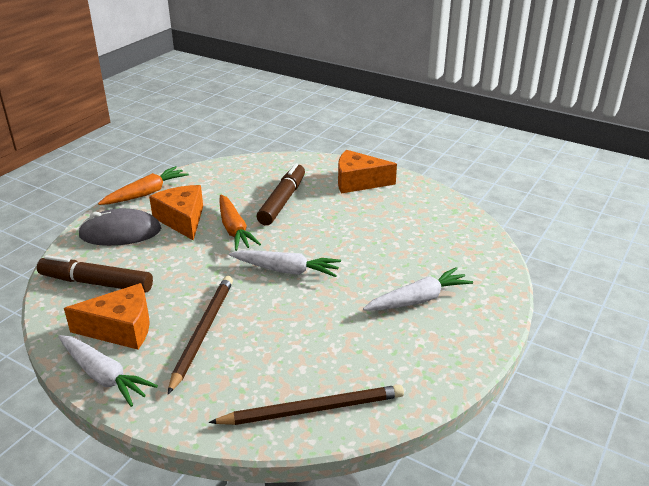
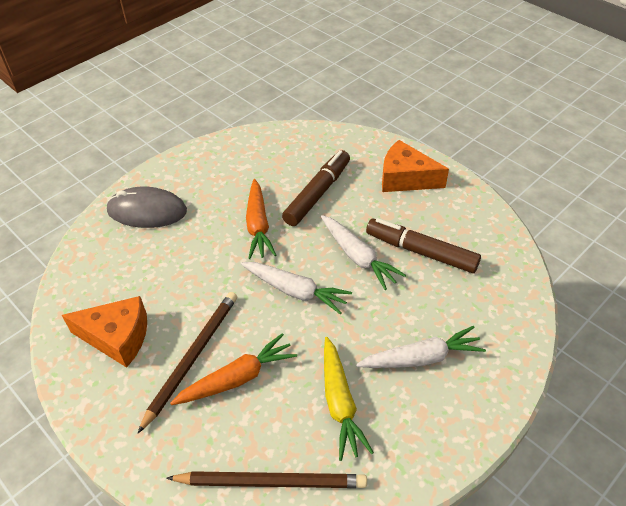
camera: 15 degrees right, 15 degrees up
brown marker [37,255,153,293] -> brown marker moved to [366,218,481,273]
white carrot [58,335,158,407] -> white carrot moved to [321,215,406,290]
orange carrot [98,166,189,205] -> orange carrot moved to [170,333,297,405]
orange cheese [149,185,203,241] -> none
none -> yellow carrot [324,337,374,461]

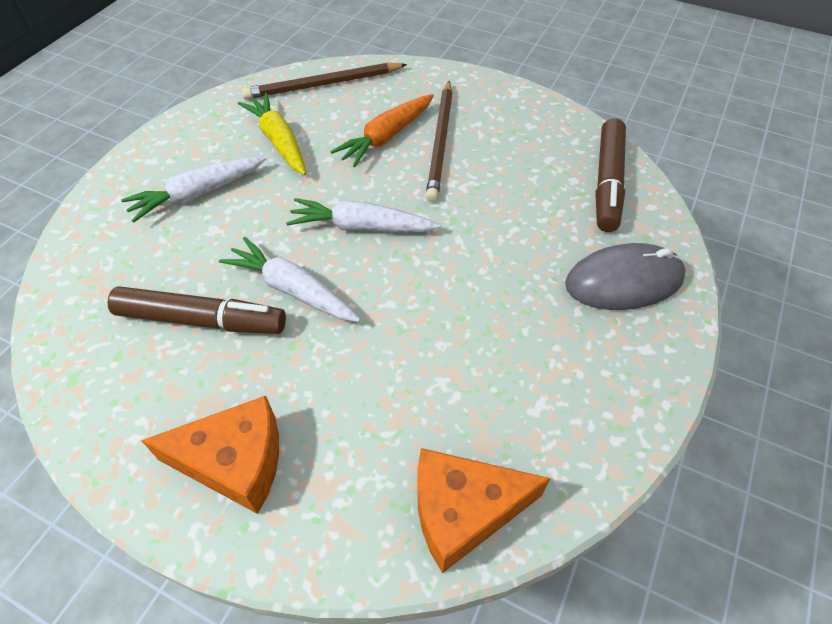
camera: 160 degrees right, 5 degrees up
orange cheese [62,296,147,368] -> orange cheese moved to [417,448,550,573]
orange carrot [246,179,276,259] -> none
brown marker [282,150,350,226] -> brown marker moved to [595,118,626,232]

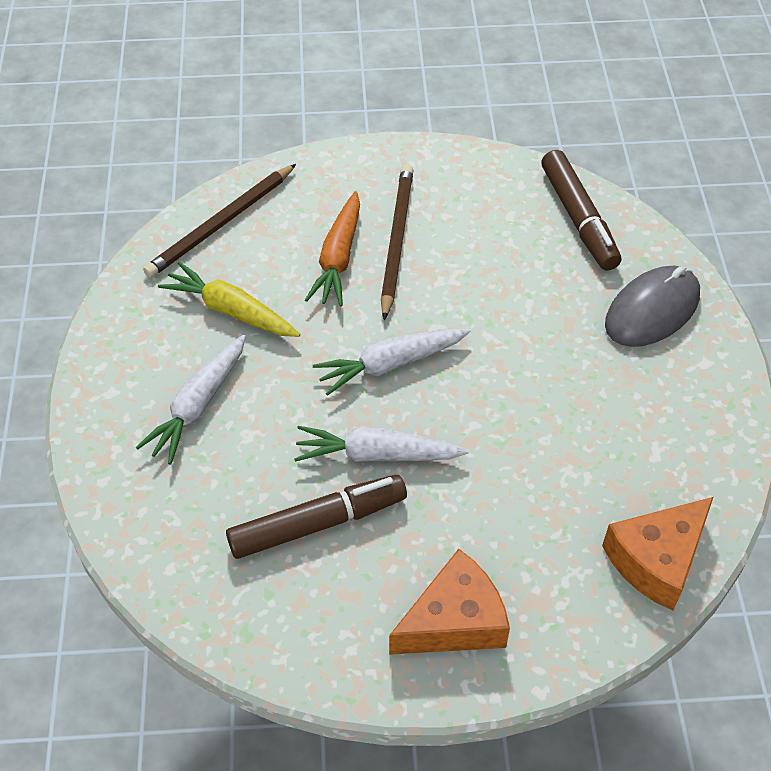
camera: 30 degrees left, 0 degrees up
brown pencil [426,81,453,202] -> brown pencil turned 150 degrees counterclockwise [381,165,414,321]

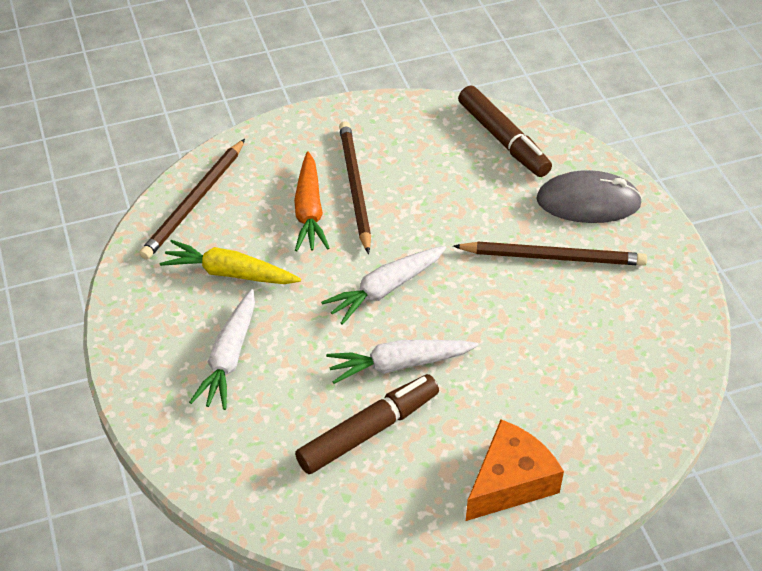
camera: 15 degrees left, 5 degrees down
orange cheese [602,497,713,611] -> none
grey mouse [605,266,700,347] -> grey mouse turned 60 degrees clockwise [536,170,642,223]
none -> brown pencil [453,242,647,266]

